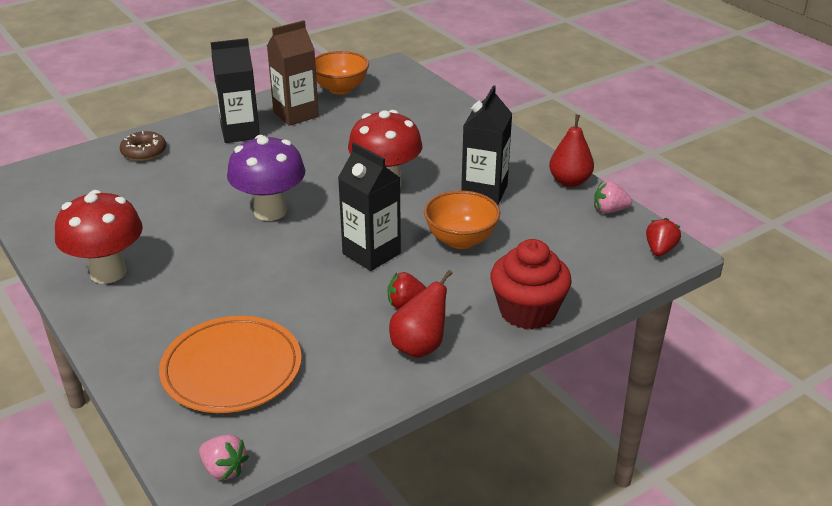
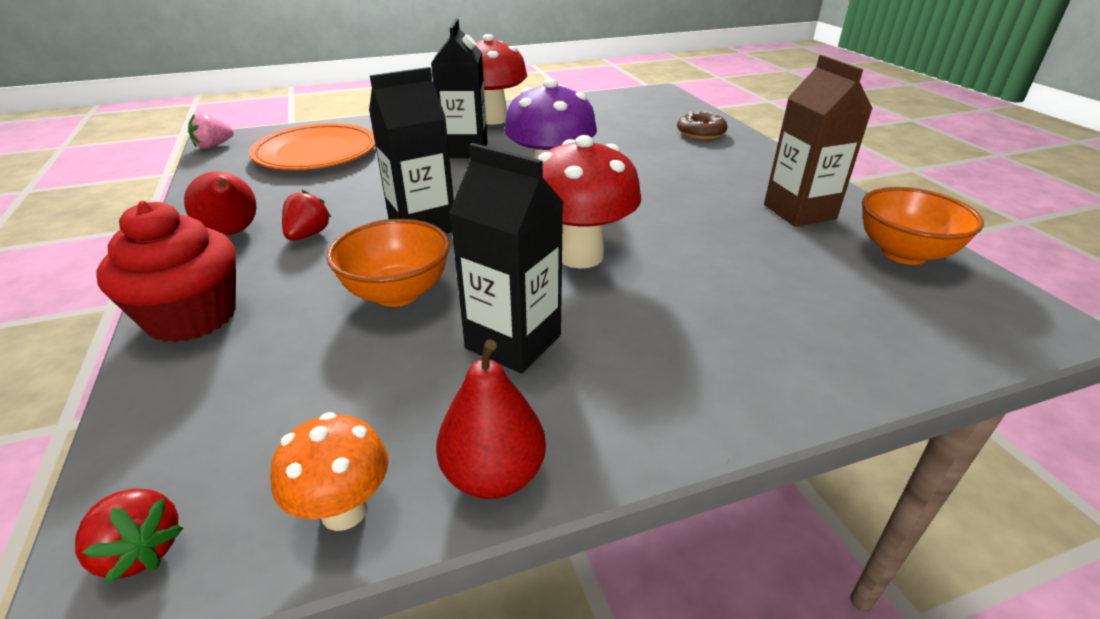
camera: 105 degrees right, 0 degrees up
black carton [211,38,260,143] -> black carton moved to [431,18,488,158]
pink strawberry [594,181,632,214] -> orange mushroom [270,412,389,531]

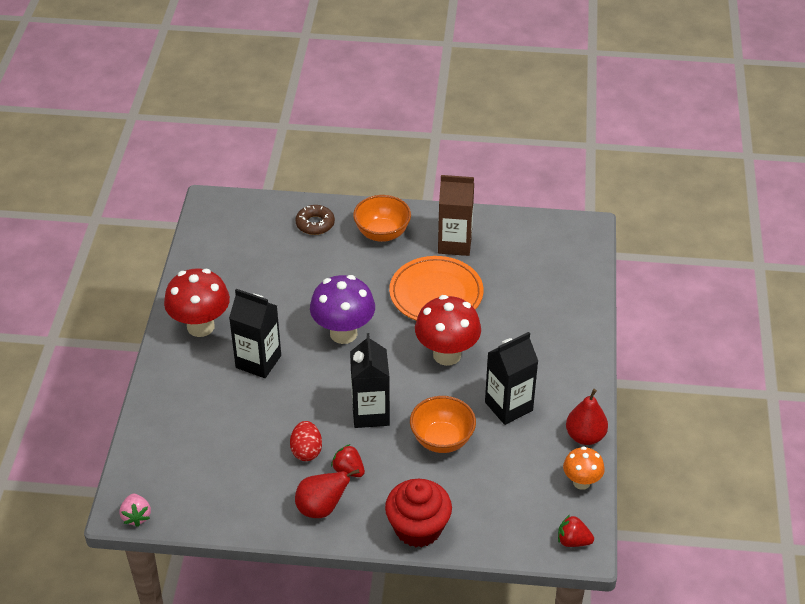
camera: 65 degrees left, 10 degrees up
red strawberry [75,489,183,583] -> red strawberry turned 135 degrees counterclockwise [558,515,594,547]
orange plate [249,123,375,170] -> orange plate moved to [389,256,483,321]
orange bowl [862,187,984,265] -> orange bowl moved to [353,195,411,242]
none -> red egg [290,421,322,461]

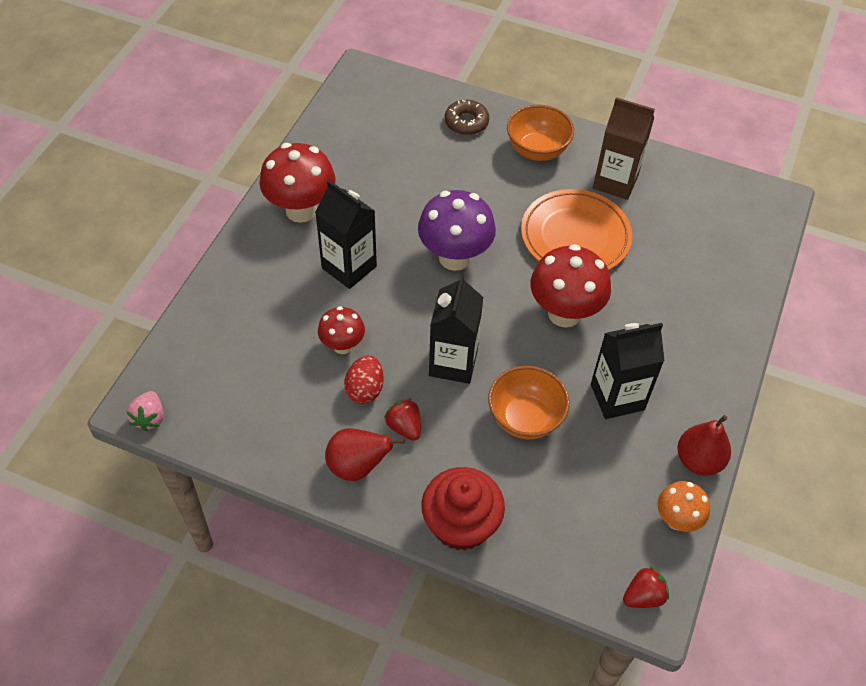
camera: 15 degrees right, 10 degrees up
red strawberry [558,515,594,547] -> red strawberry turned 120 degrees clockwise [623,566,669,608]
none -> red mushroom [318,306,365,354]

